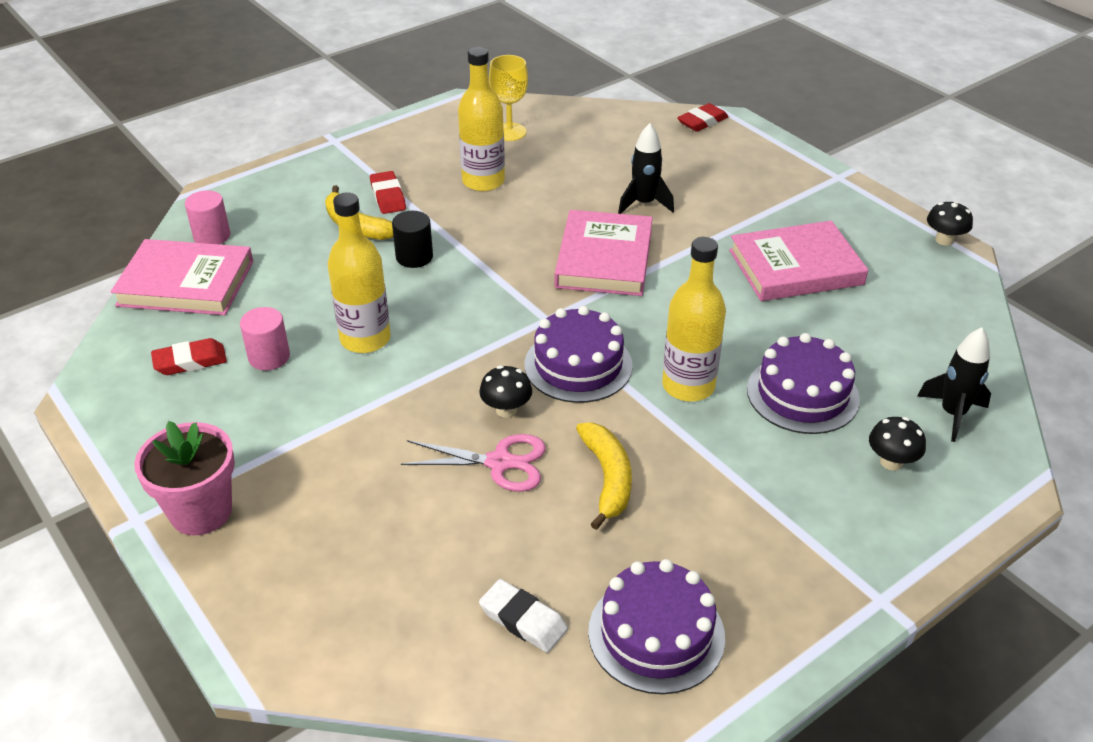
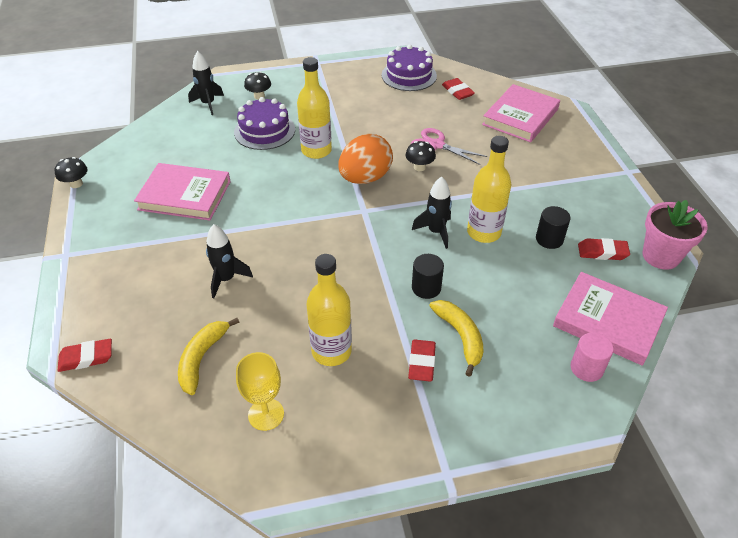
camera: 155 degrees left, 5 degrees up
pink flower pot [134,421,235,535] -> pink flower pot moved to [642,200,708,270]
pink cylinder [240,307,290,370] -> black cylinder [536,206,570,249]
white eraser [479,579,568,653] -> red eraser [442,78,475,100]
purple cake [525,306,633,403] -> orange egg [338,134,393,184]
pink book [554,210,653,296] -> pink book moved to [482,84,560,142]
yellow banana [576,423,632,530] -> yellow banana moved to [178,318,239,395]
none -> black rocket [412,177,452,249]

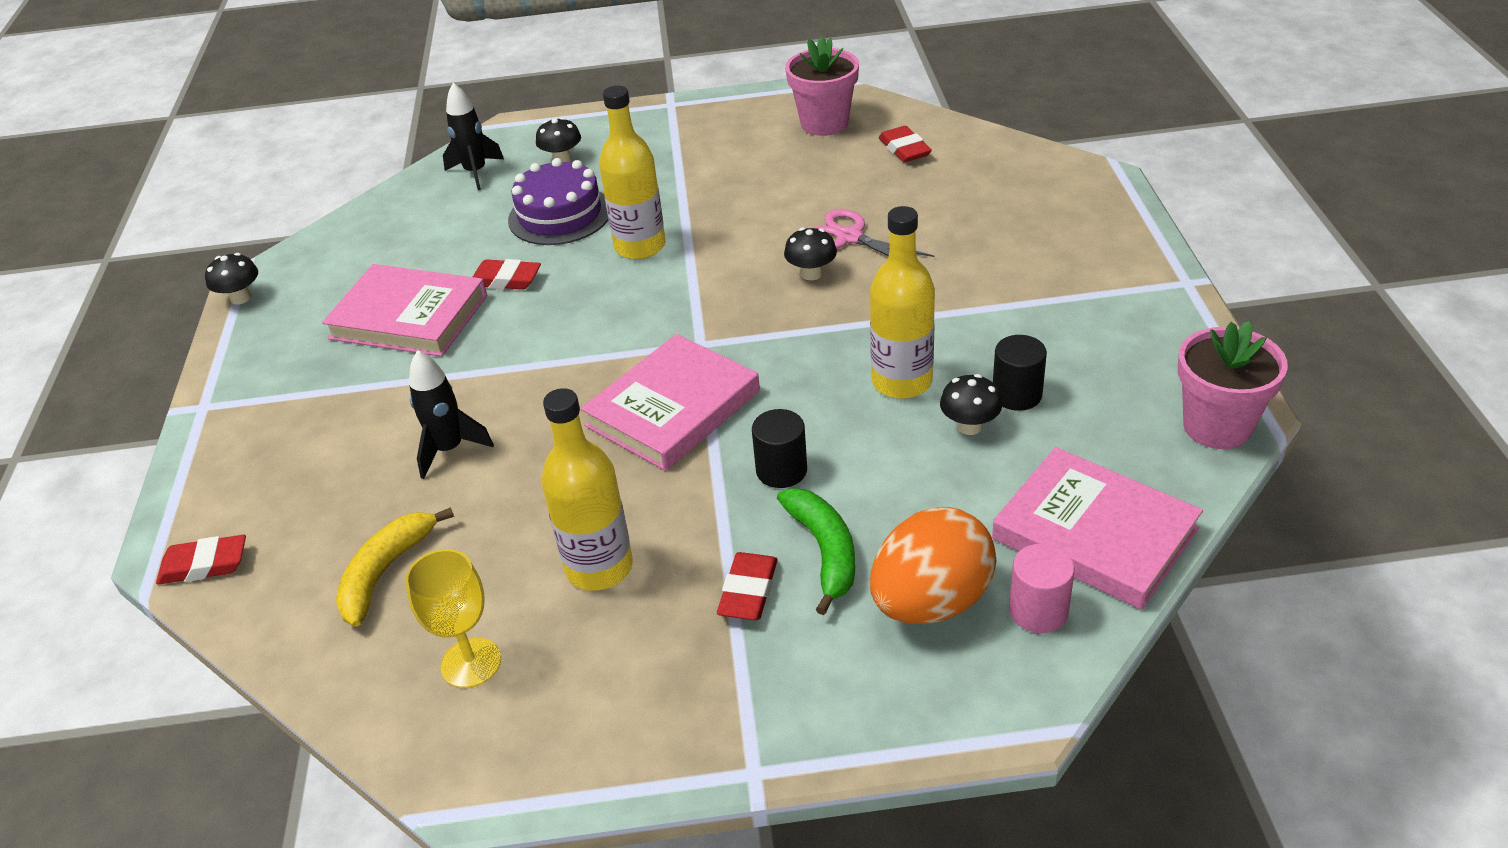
camera: 10 degrees right, 5 degrees down
orange egg [338,134,393,184] -> orange egg moved to [870,507,997,624]
purple cake [382,45,437,91] -> pink flower pot [785,36,859,136]
black rocket [412,177,452,249] -> none
yellow banana [429,300,484,377] -> green banana [777,488,855,615]
pink book [482,84,560,142] -> pink book moved to [581,334,760,471]
red eraser [578,238,630,260] -> red eraser moved to [473,259,541,290]
none -> black mushroom [940,374,1002,435]

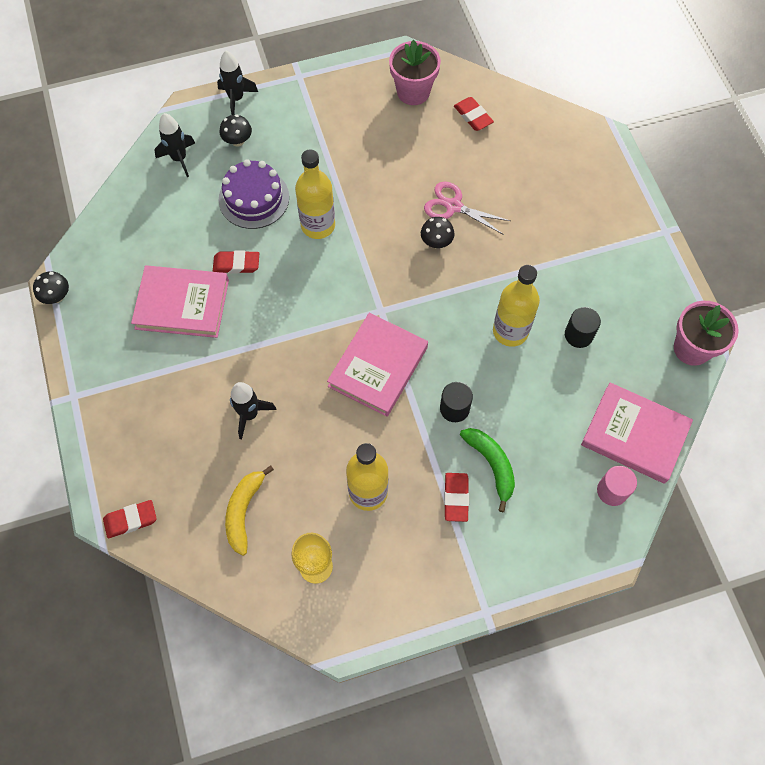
camera: 15 degrees left, 25 degrees up
orange egg [870,507,997,624] -> none
black mushroom [940,374,1002,435] -> none
none -> black rocket [217,51,258,115]

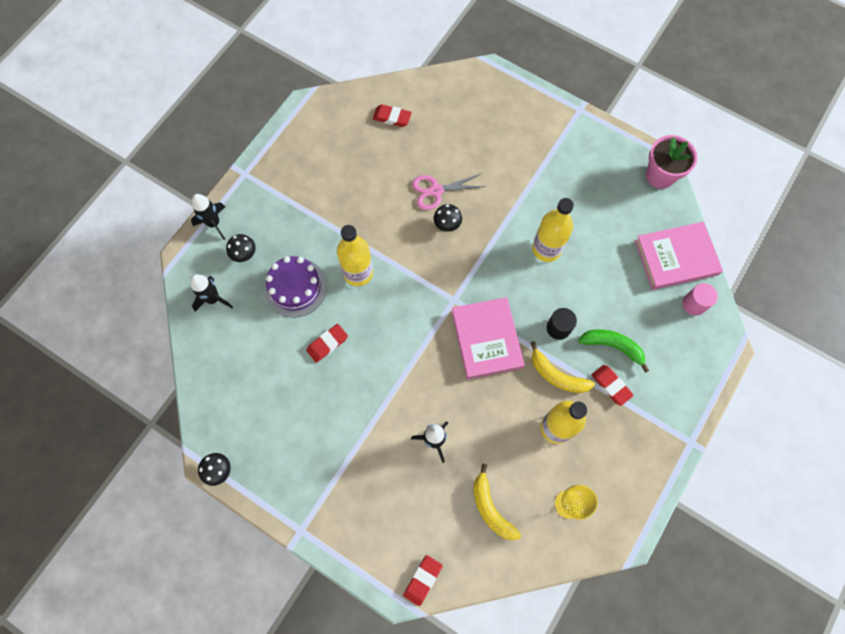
camera: 40 degrees left, 5 degrees up
pink book [131,265,229,338] -> none
pink flower pot [389,40,441,105] -> none
black cylinder [565,307,601,348] -> none
none -> yellow banana [531,341,595,393]

